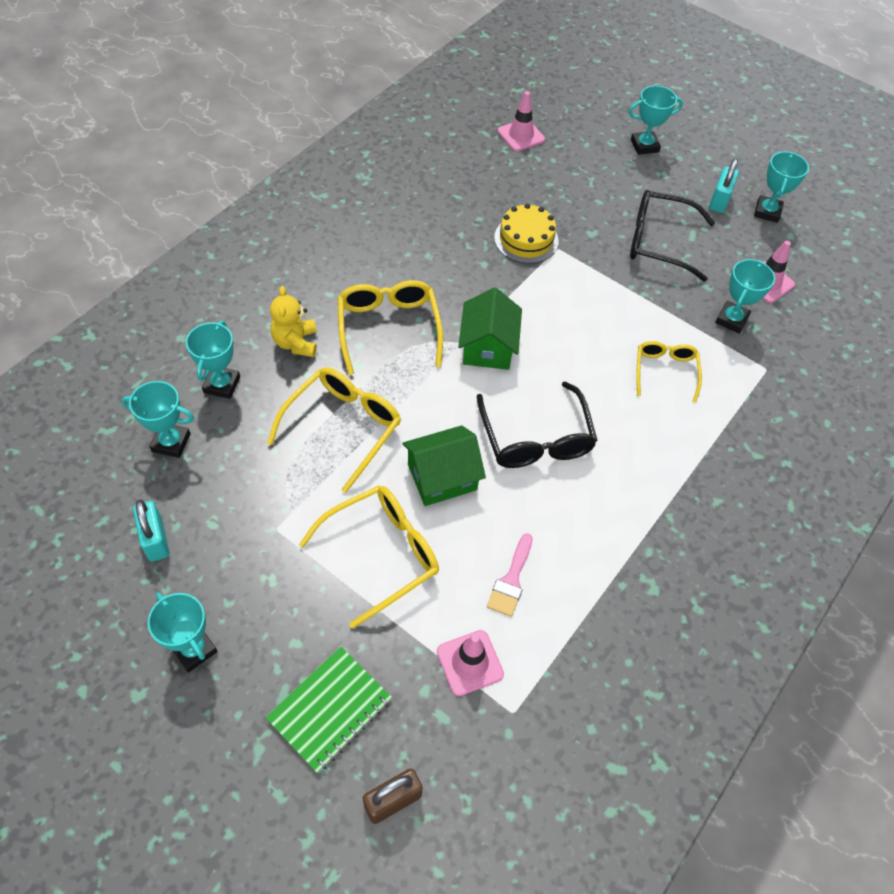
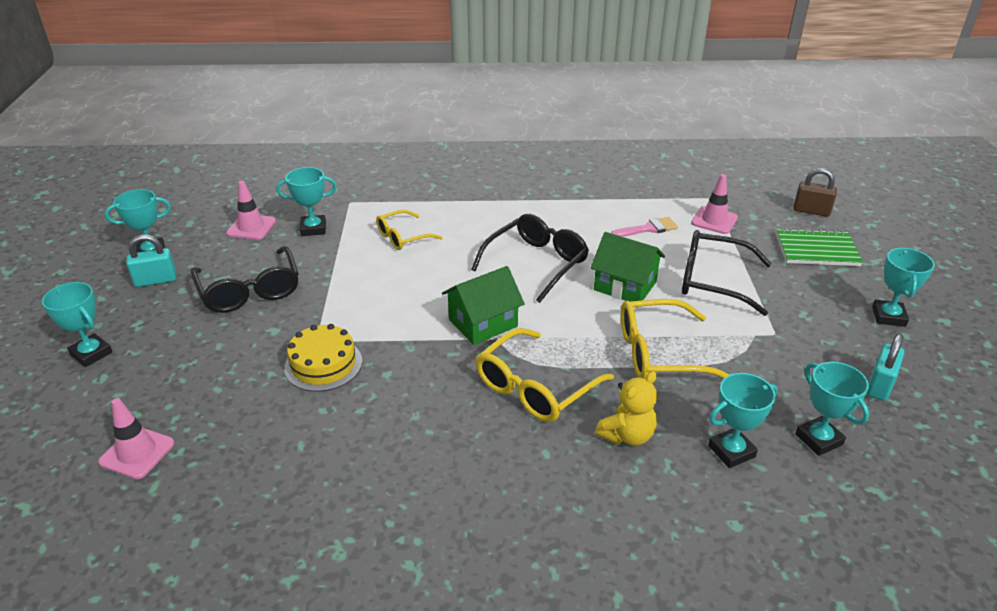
camera: 125 degrees left, 20 degrees down
yellow glasses [299,485,439,628] -> black glasses [682,230,772,316]

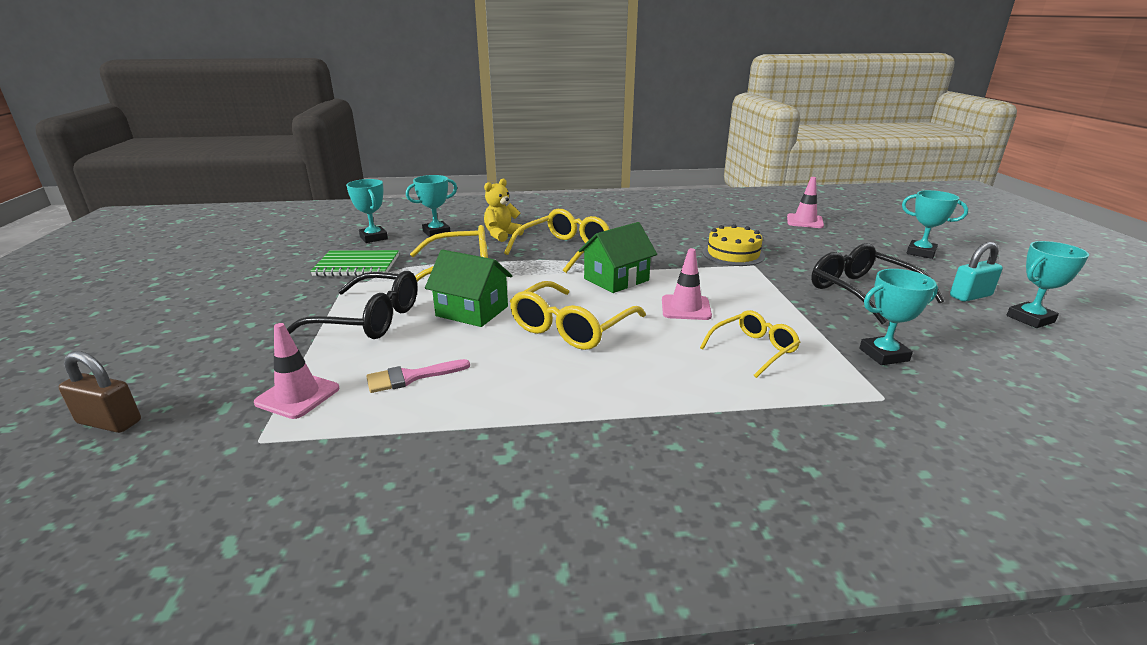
camera: 175 degrees right, 10 degrees down
pink traffic cone [226,181,276,240] -> pink traffic cone moved to [662,248,712,320]
black glasses [471,214,589,303] -> yellow glasses [510,281,646,350]
green notebook [776,228,863,266] -> green notebook moved to [310,250,399,277]
turquoise padlock [867,334,904,401] -> none
turquoise trophy [872,248,935,327] -> none

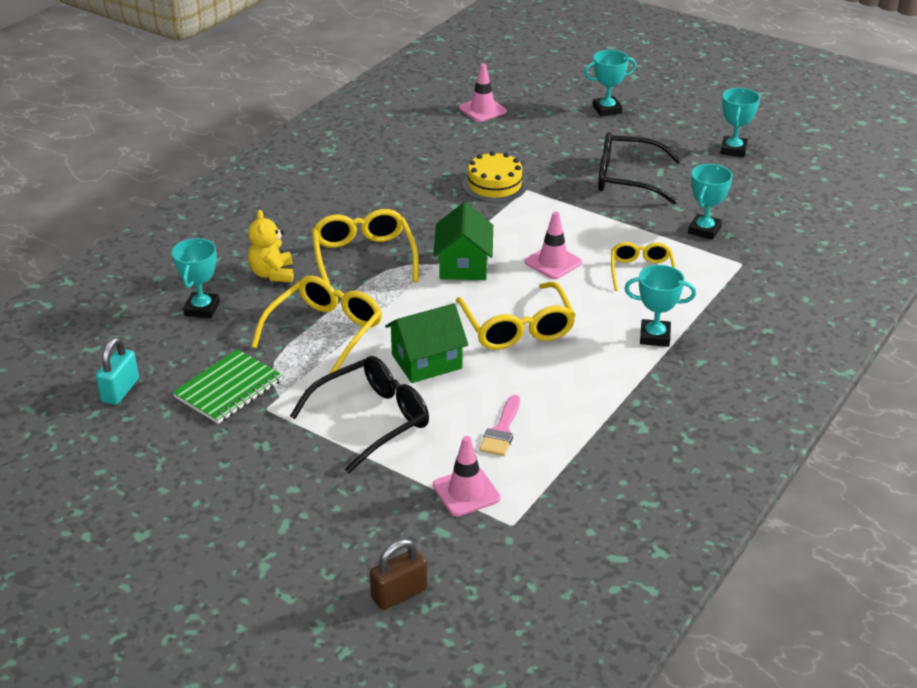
camera: 50 degrees left, 10 degrees up
turquoise trophy [346,179,388,243] -> turquoise trophy moved to [624,265,696,347]
turquoise padlock [950,242,1003,302] -> turquoise padlock moved to [96,337,139,405]

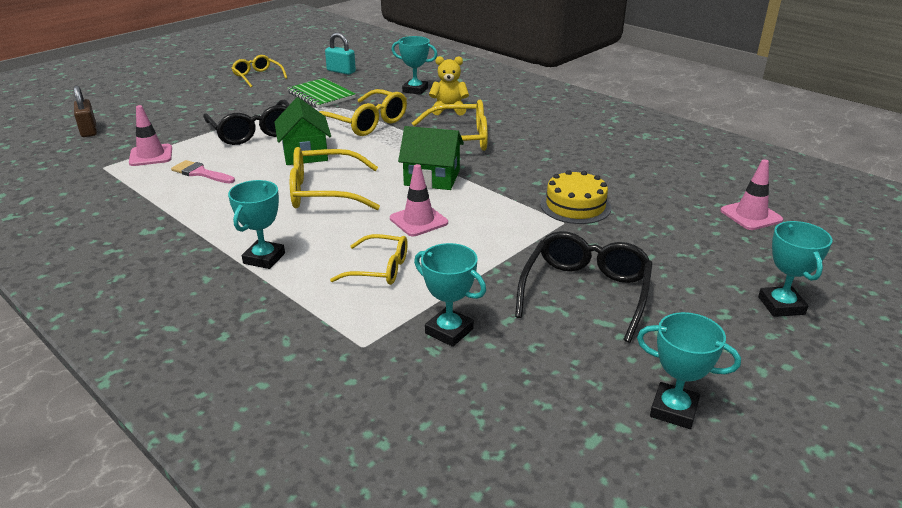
camera: 100 degrees right, 5 degrees down
none -> yellow glasses [232,55,287,87]

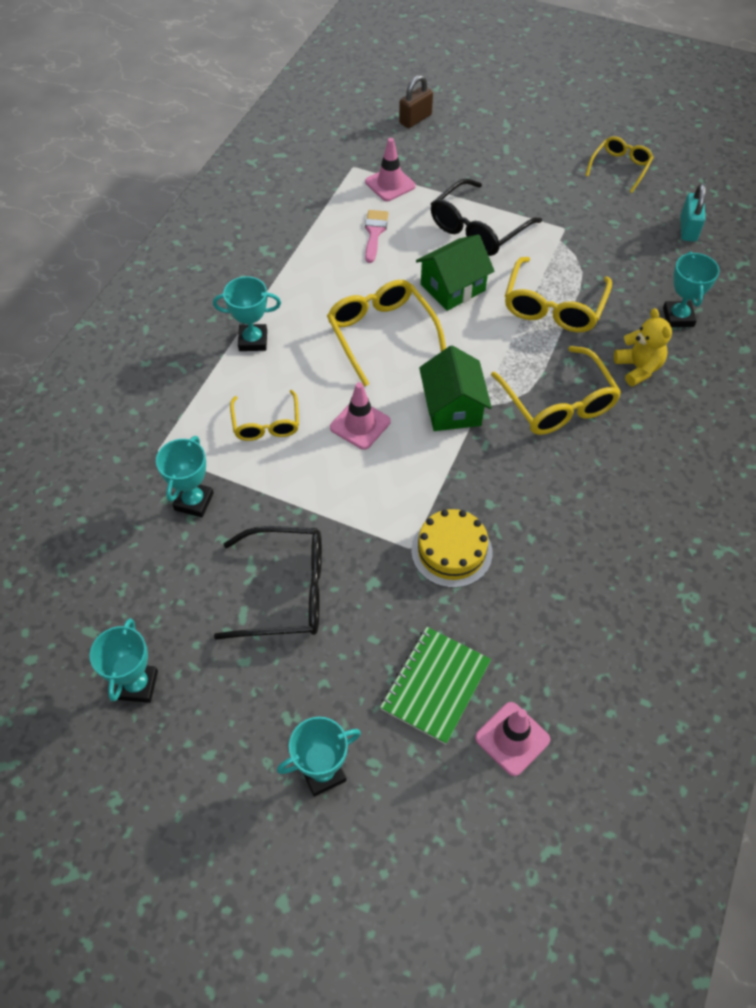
camera: 70 degrees right, 25 degrees up
green notebook [287,78,356,108] -> green notebook moved to [380,627,491,744]

